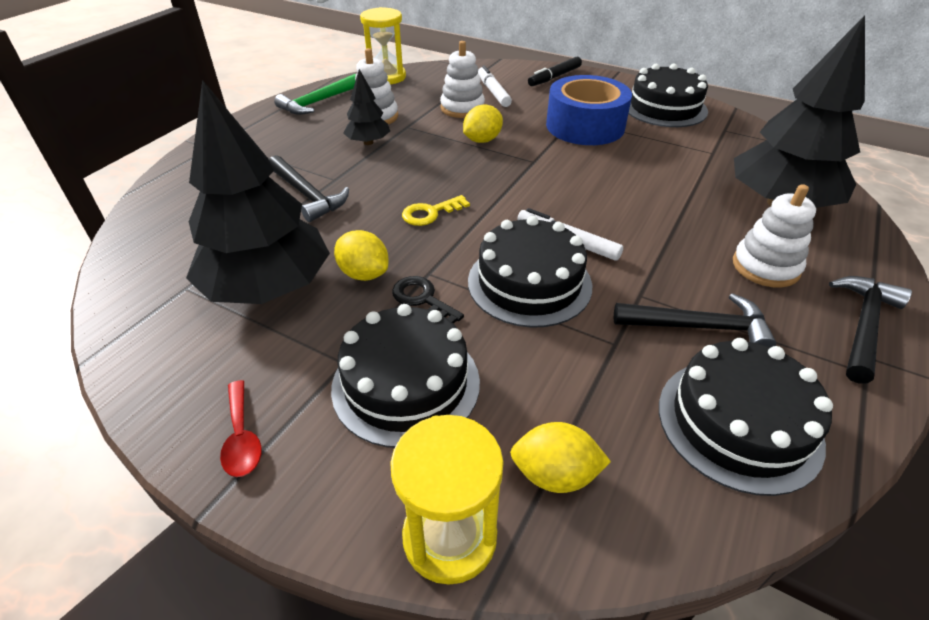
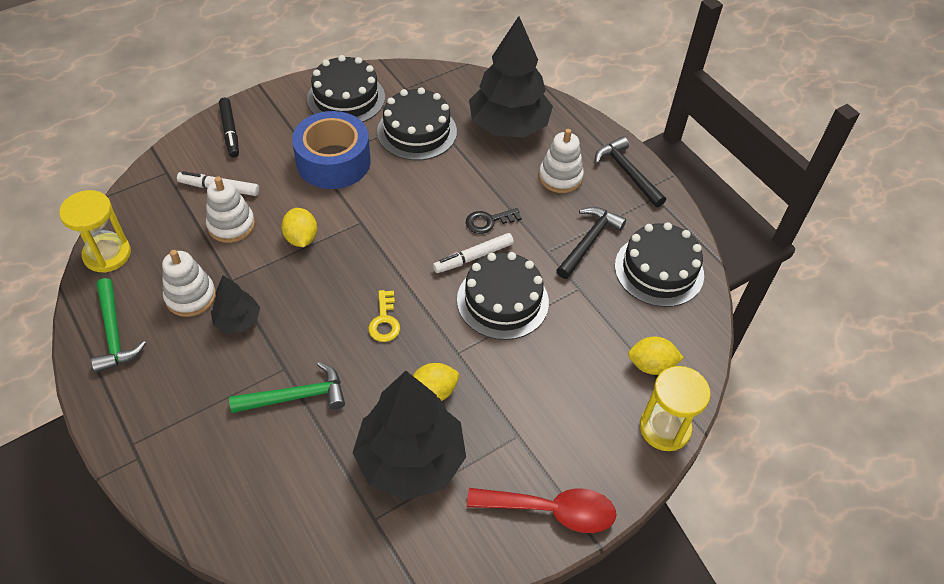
camera: 65 degrees left, 10 degrees up
red spoon [220,380,262,477] -> red spoon [467,488,616,533], size x1.78
black hammer [269,155,349,222] -> green hammer [229,362,345,413]
black cake [331,304,480,448] -> black cake moved to [377,87,457,160]
black key [392,276,464,324] -> black key moved to [466,208,522,234]
yellow lemon [510,422,611,493] -> yellow lemon turned 60 degrees clockwise [628,337,684,375]

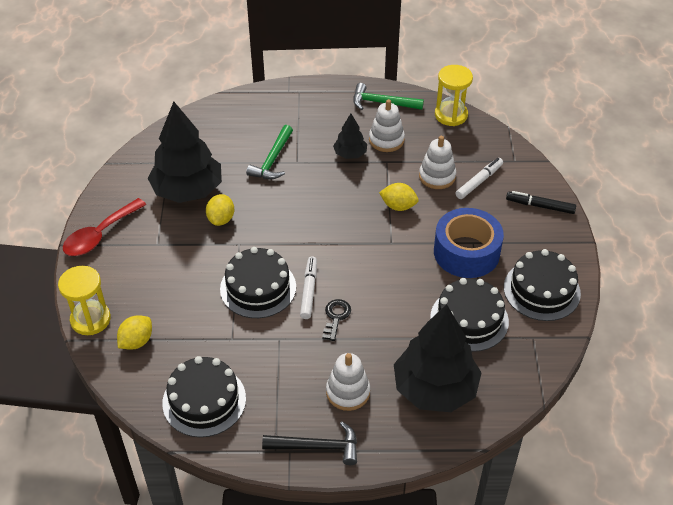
camera: 125 degrees right, 5 degrees down
yellow key [368,290,400,342] -> none
black hammer [556,207,626,279] -> none

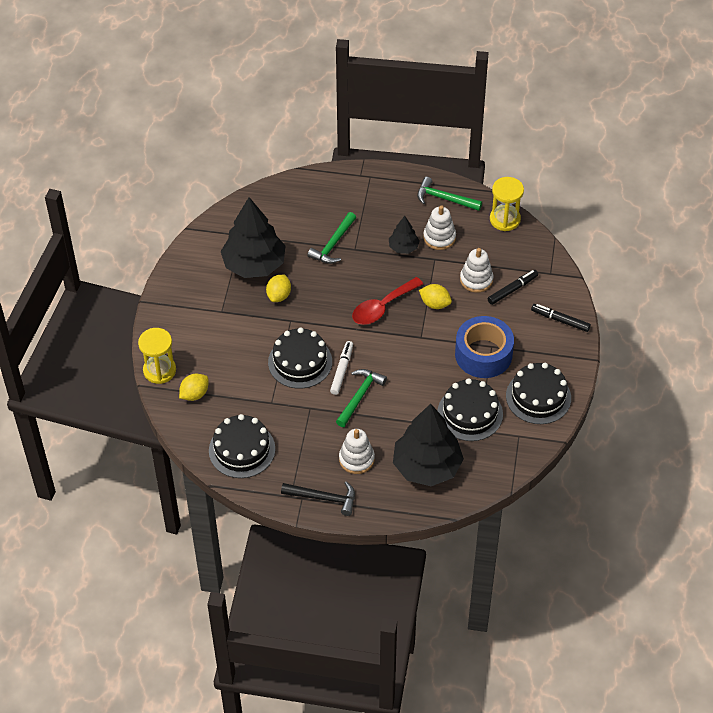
camera: 10 degrees right, 5 degrees up
red spoon [63,198,146,256] -> red spoon moved to [352,277,423,325]
black key [322,299,351,341] -> green hammer [336,369,387,427]
white marker [456,158,503,199] -> black marker [487,270,538,305]

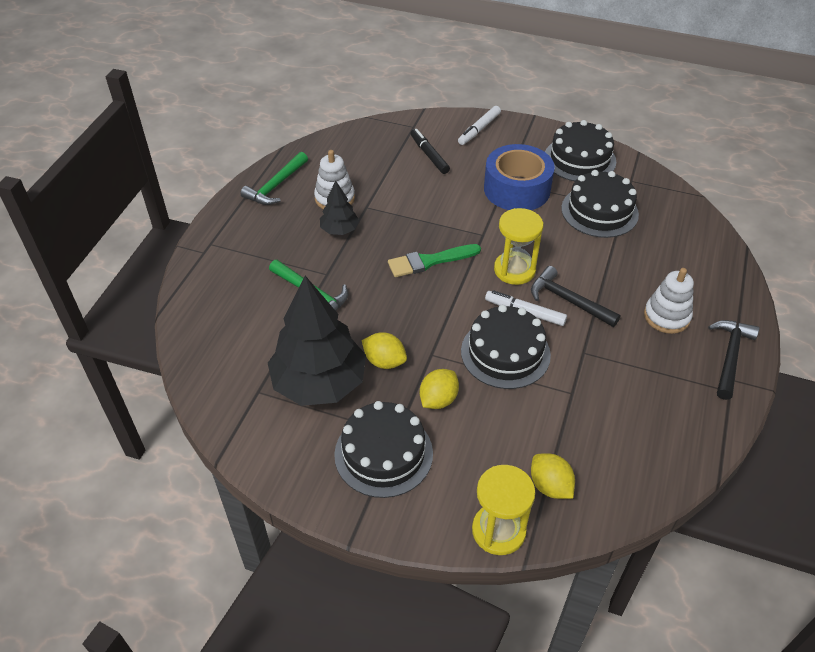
camera: 80 degrees left, 5 degrees down
black cake [209,414,275,478] -> black cake moved to [334,401,433,498]
green hammer [336,369,387,427] -> black hammer [531,266,621,327]
red spoon [352,277,423,325] -> green brush [388,244,481,277]
black tree [393,404,464,486] -> none
yellow lemon [419,284,452,309] -> yellow lemon moved to [420,369,459,409]
white stacking toy [460,248,493,293] -> none
yellow hourglass [490,177,524,231] -> yellow hourglass moved to [494,208,544,285]
black marker [531,304,591,332] -> white marker [458,106,501,145]

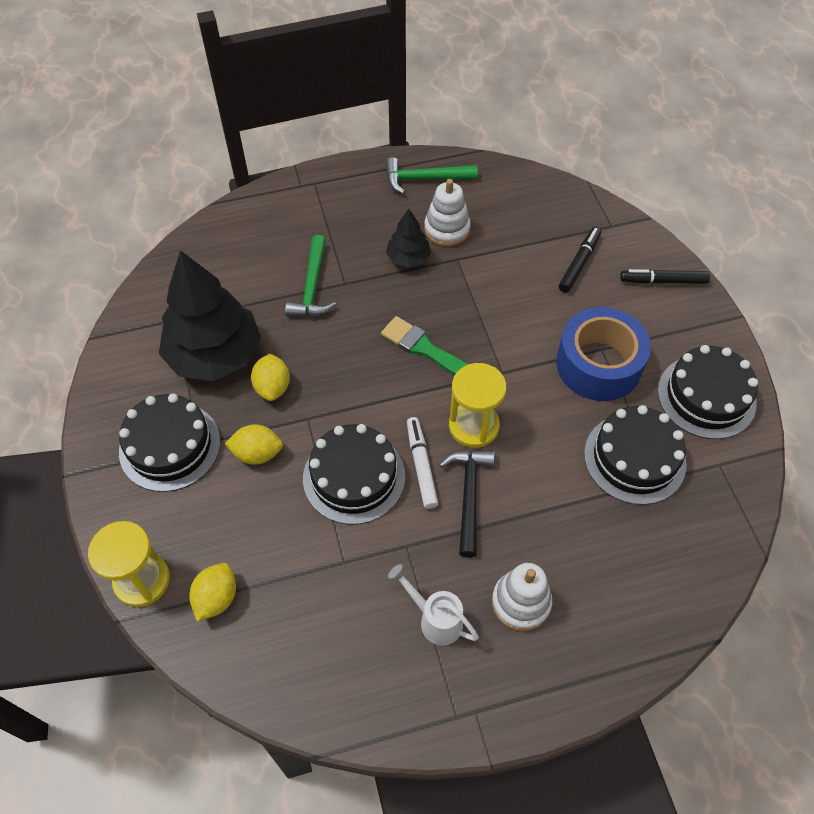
camera: 55 degrees right, 10 degrees up
white marker [458,106,501,145] -> black marker [620,269,710,284]
black hammer [708,320,760,400] -> none
none -> white watering can [388,564,479,646]

